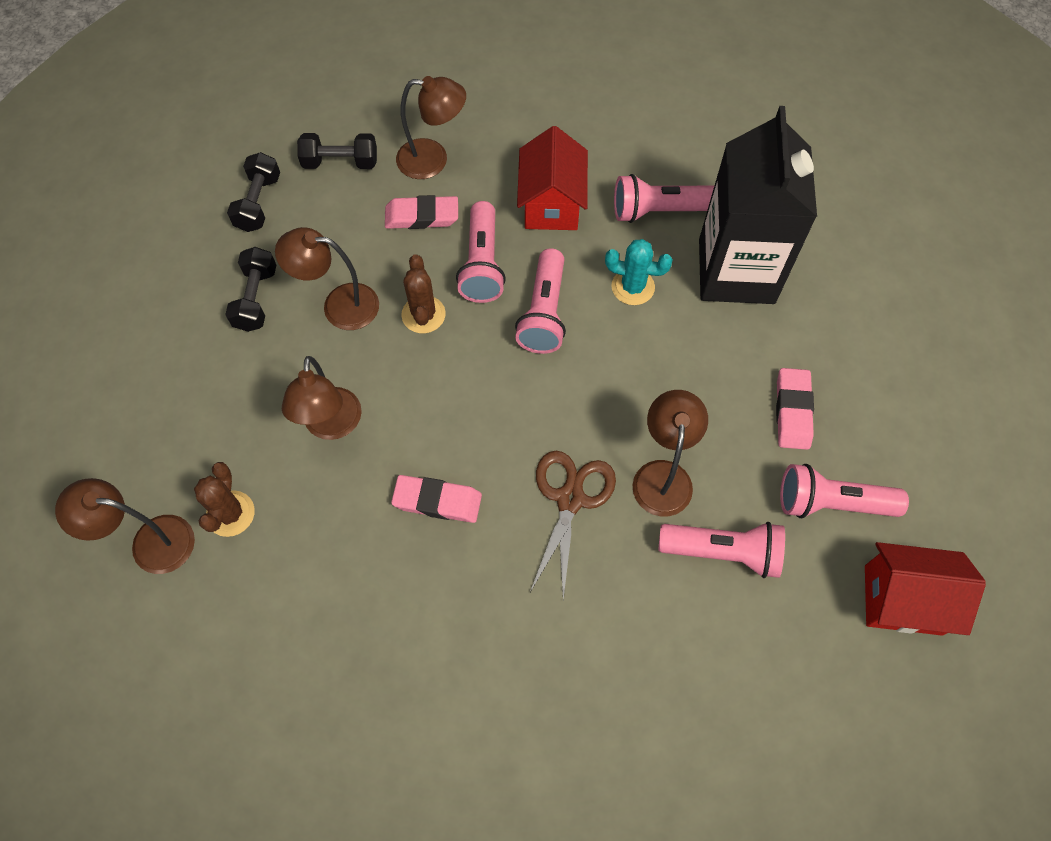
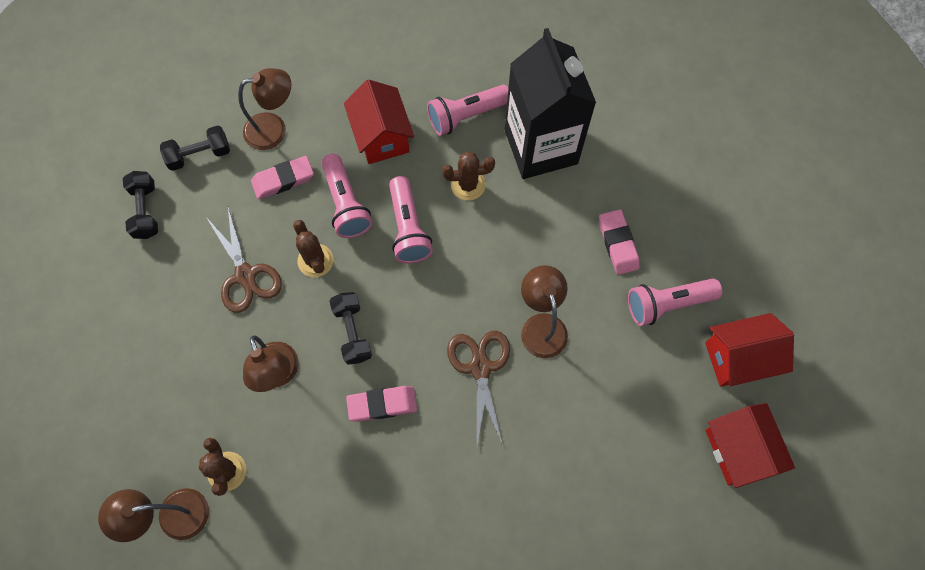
camera: 20 degrees left, 5 degrees up
black dumbbell [225,247,276,332] -> black dumbbell moved to [330,292,372,365]
brown lamp [275,227,379,330] -> brown scissors [206,208,282,313]
turquoise cactus [605,239,673,305] -> brown cactus [442,151,495,200]
pink flashlight [658,522,785,578] -> none
none -> red house [705,403,795,488]

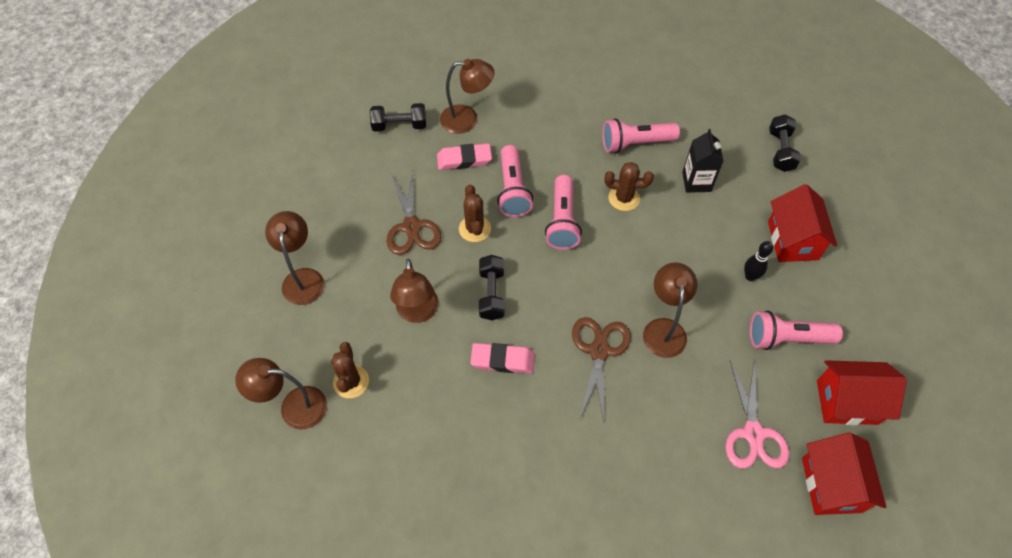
camera: 15 degrees right, 10 degrees down
black dumbbell [123,171,158,239] -> black dumbbell moved to [769,114,801,172]
red house [344,79,414,164] -> red house moved to [768,184,837,262]
black carton [505,28,596,179] -> black carton [682,129,723,193], size x0.48
pink eraser [599,209,640,275] -> black bowling pin [744,241,773,281]
none -> brown lamp [265,211,324,305]
none -> pink scissors [725,359,790,469]

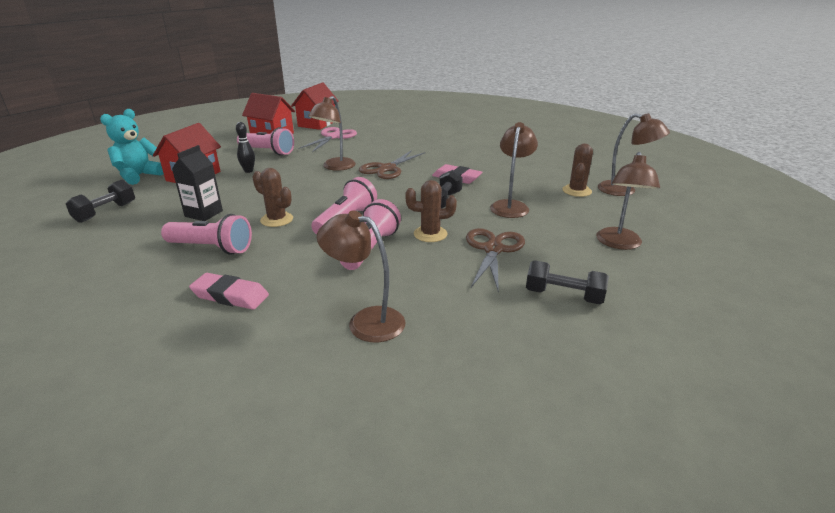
camera: 155 degrees left, 30 degrees down
black dumbbell [370,103,426,132] -> black dumbbell moved to [526,260,609,304]
pink eraser [437,143,492,170] -> pink eraser moved to [189,273,269,310]
brown cactus [459,184,491,242] -> brown cactus turned 75 degrees clockwise [405,180,457,242]
none -> turquoise teddy bear [100,109,164,185]

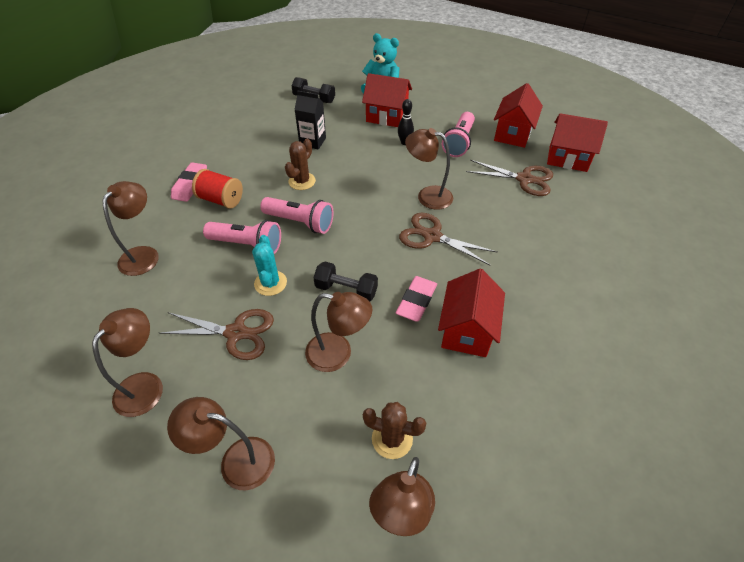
camera: 85 degrees right, 20 degrees up
pink flashlight [161,214,252,255] -> none
pink scissors [299,127,357,152] -> brown scissors [466,160,553,196]
brown cactus [405,180,457,242] -> turquoise cactus [252,235,287,296]
black dumbbell [526,260,609,304] -> brown lamp [92,308,163,417]
none -> red spool [192,169,243,209]
none -> red house [438,269,505,357]

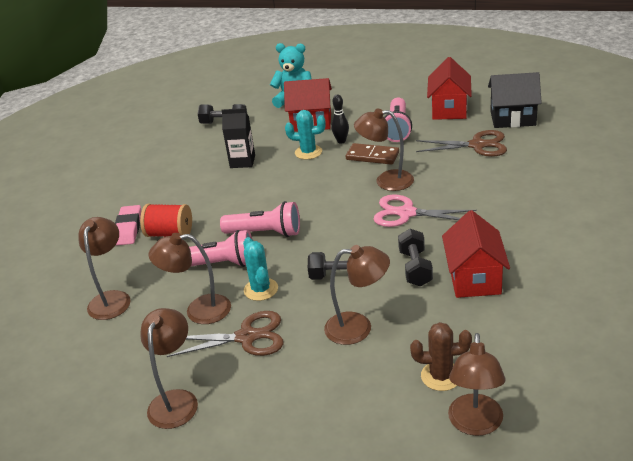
camera: 10 degrees left, 15 degrees down
brown lamp [167,397,275,491] -> brown lamp moved to [149,233,231,324]
brown cactus [285,139,316,190] -> none
pink eraser [396,276,437,322] -> black dumbbell [398,229,433,287]
brown scissors [399,213,497,265] -> pink scissors [374,194,477,227]
red house [547,113,608,172] -> black house [488,72,542,128]
none -> turquoise cactus [285,110,326,160]
none -> brown domino [346,143,399,165]

